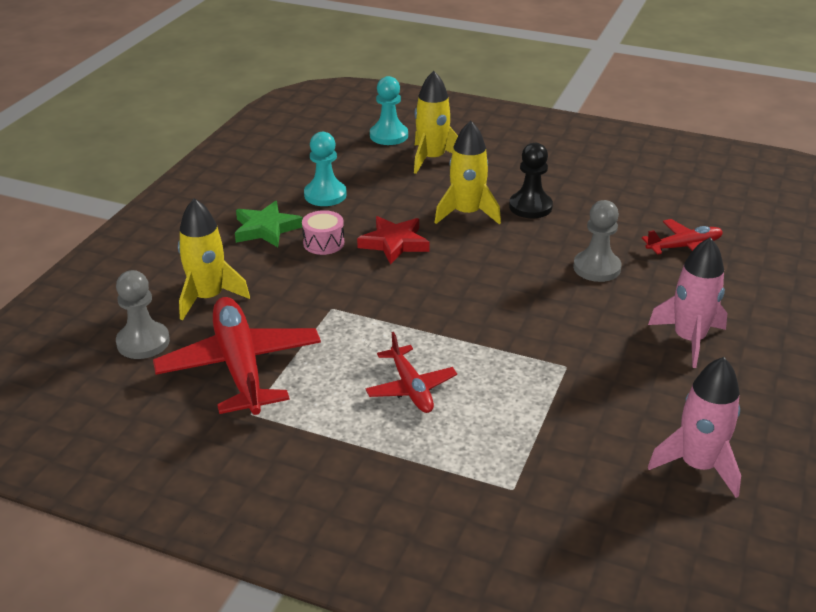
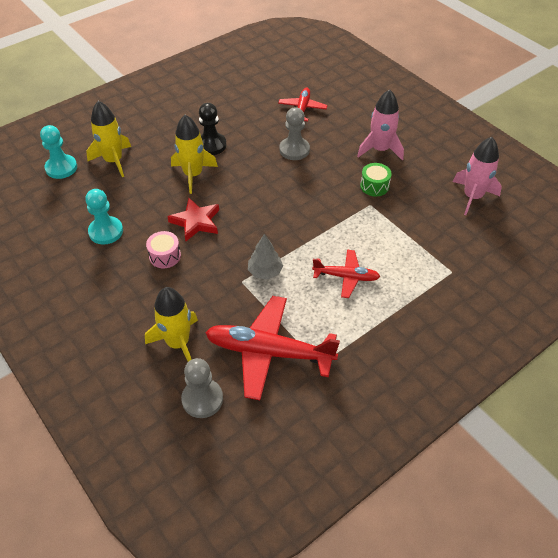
camera: 60 degrees left, 15 degrees up
green star [235,201,303,247] -> none
none -> grey tree [248,234,283,279]
none -> green drum [360,163,392,196]

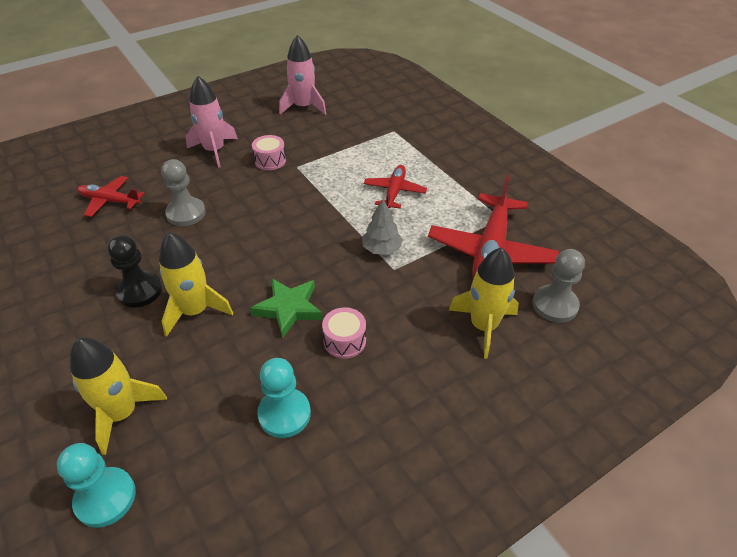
camera: 85 degrees left, 5 degrees down
red star [167,198,219,241] -> green star [250,278,323,338]
green drum [360,163,392,196] -> pink drum [252,135,286,170]

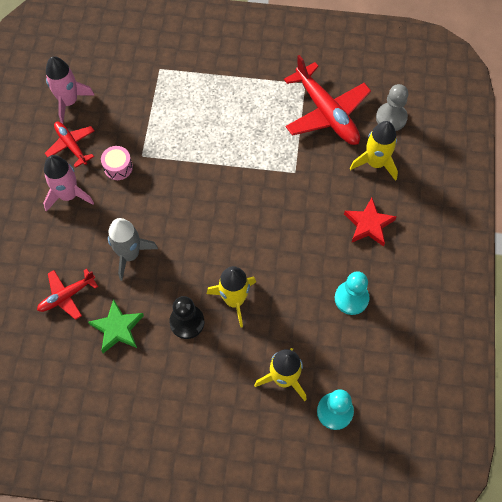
camera: 50 degrees left, 20 degrees up
grey pawn [161,159,206,226] -> grey rocket [108,218,158,281]
green star [250,278,323,338] -> green star moved to [88,299,144,353]
pink drum [322,307,366,359] -> none
grey tree [362,199,403,255] -> none
red plane [364,165,427,209] -> red plane moved to [45,122,95,168]
none -> red star [344,198,397,247]

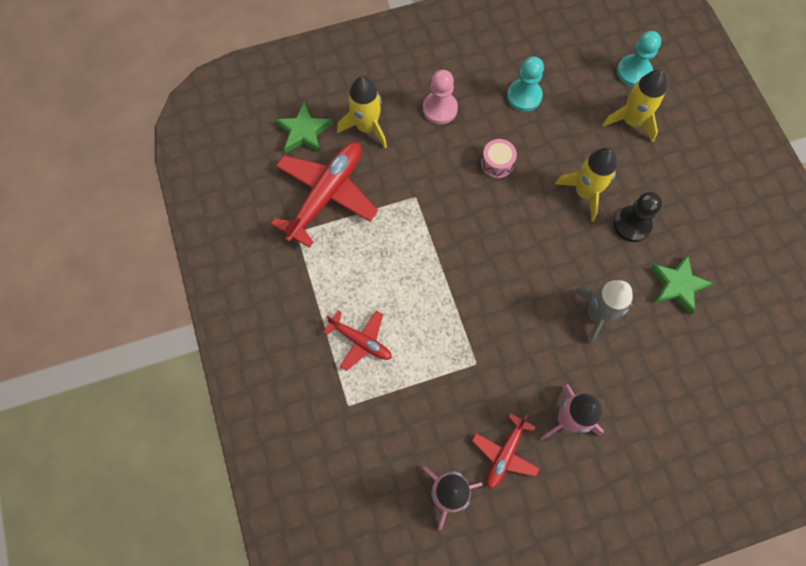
camera: 115 degrees left, 5 degrees up
red plane [37,268,98,320] -> red plane moved to [323,310,392,371]
pink drum [101,146,133,180] -> pink drum moved to [481,139,517,178]
red star [344,198,397,247] -> pink pawn [423,70,458,124]
grey pawn [376,84,408,131] -> green star [275,102,332,153]

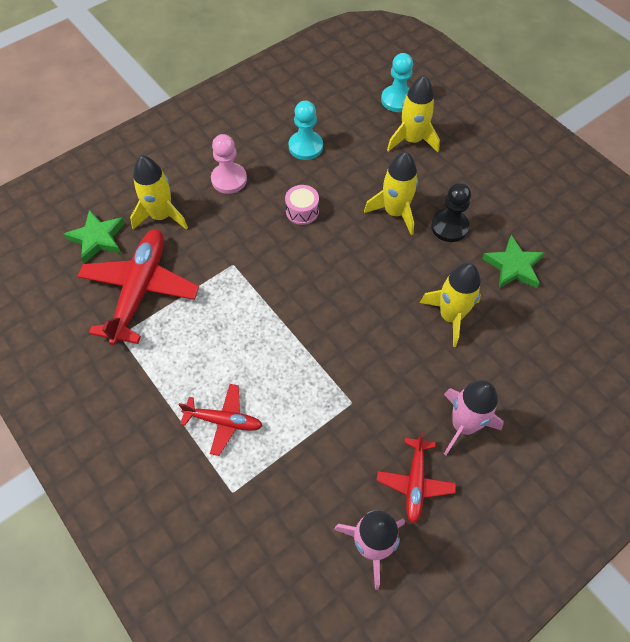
camera: 20 degrees left, 10 degrees down
grey rocket [573,280,633,345] -> yellow rocket [420,263,481,347]

